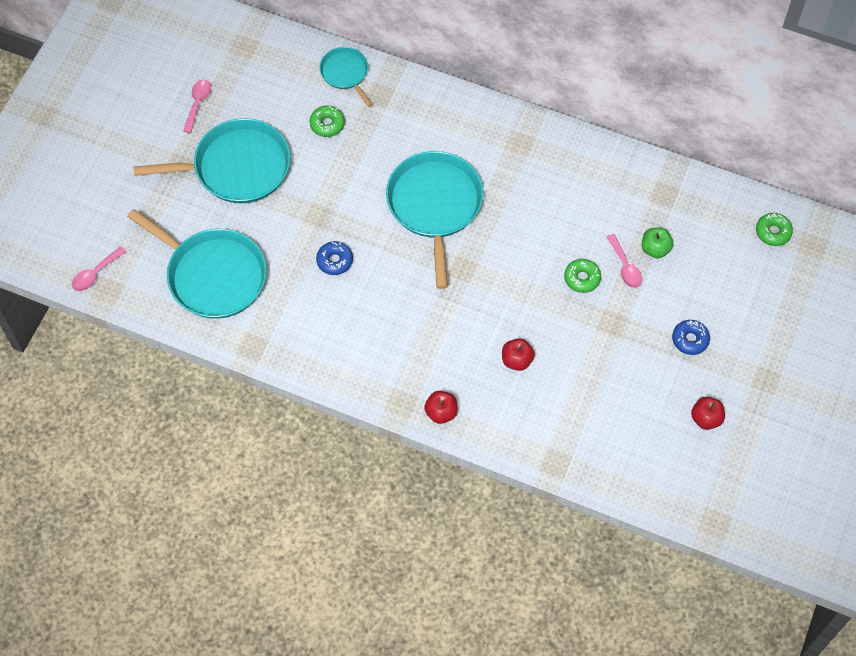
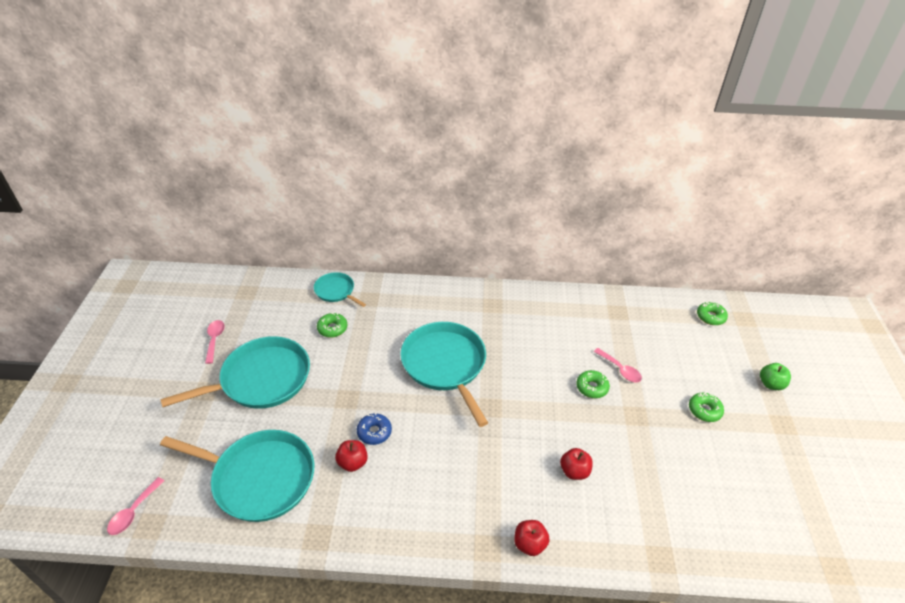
camera: 20 degrees left, 20 degrees down
green apple [642,228,674,259] -> green apple moved to [760,363,791,390]
blue donut [672,320,710,355] -> green donut [689,393,724,422]
red apple [691,397,725,430] -> red apple moved to [335,440,368,472]

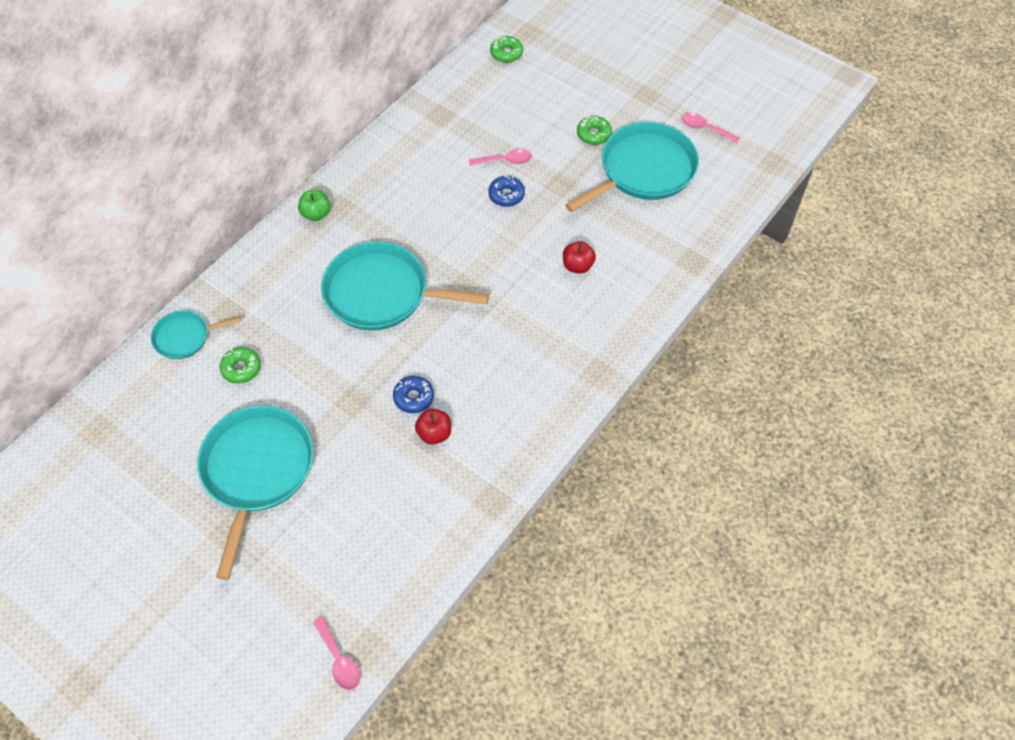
camera: 55 degrees left, 15 degrees up
turquoise pan [160,430,314,522] -> turquoise pan moved to [565,122,699,212]
pink spoon [205,320,225,364] -> pink spoon moved to [682,113,740,143]
red apple [514,520,549,556] -> none
green donut [576,370,610,398] -> blue donut [488,175,525,207]
green apple [760,363,791,390] -> green apple moved to [298,190,331,221]

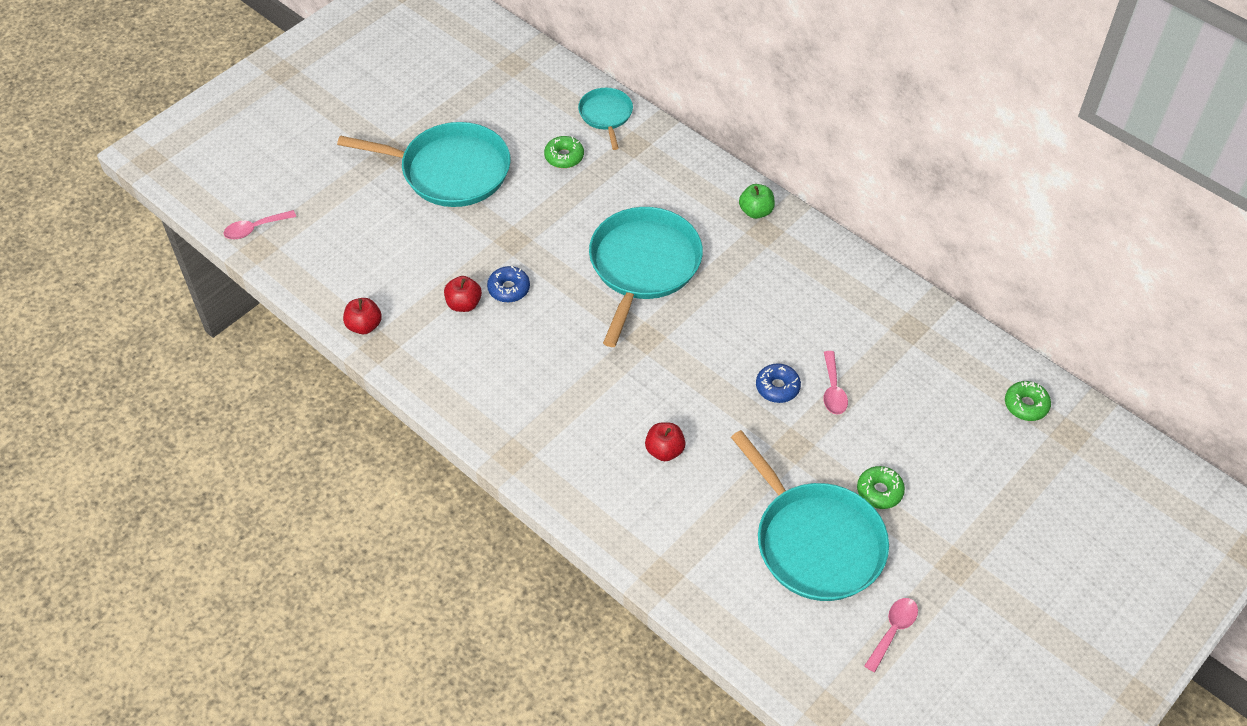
camera: 95 degrees right, 5 degrees down
none -> red apple [343,298,382,334]

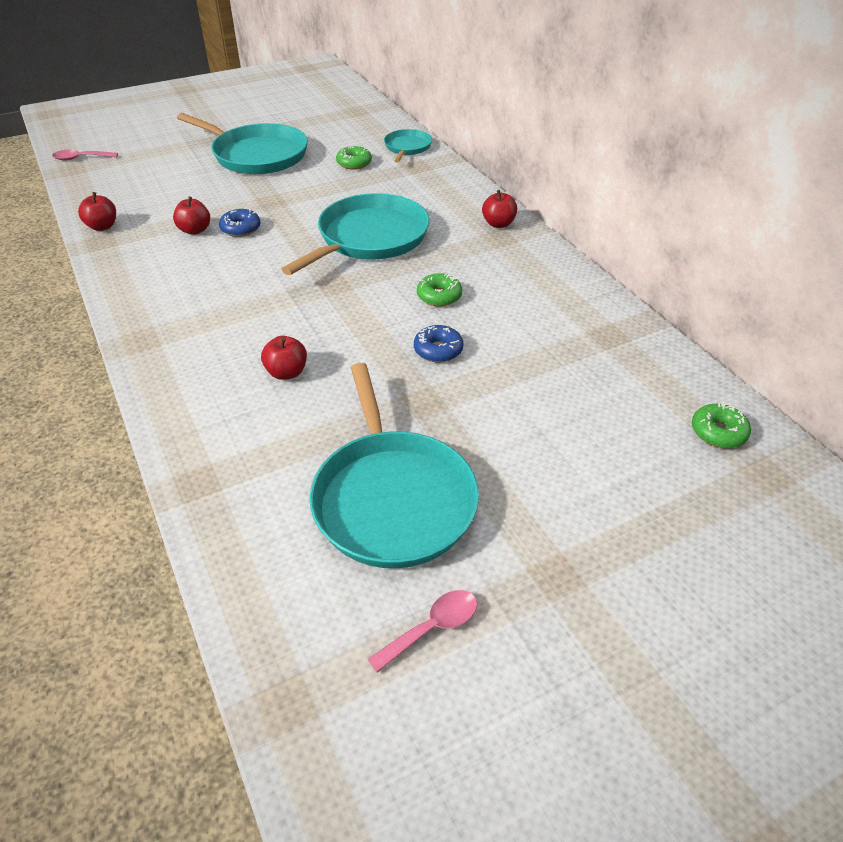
camera: 20 degrees right, 10 degrees down
green apple [739,184,775,219] -> red apple [482,190,517,228]
pink spoon [824,351,848,415] -> none
green donut [857,466,905,509] -> green donut moved to [417,273,462,307]

